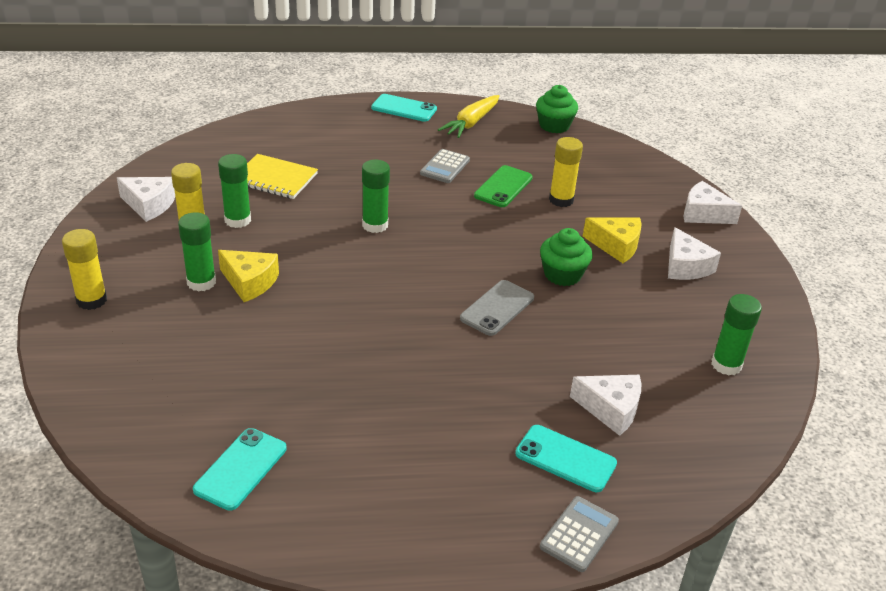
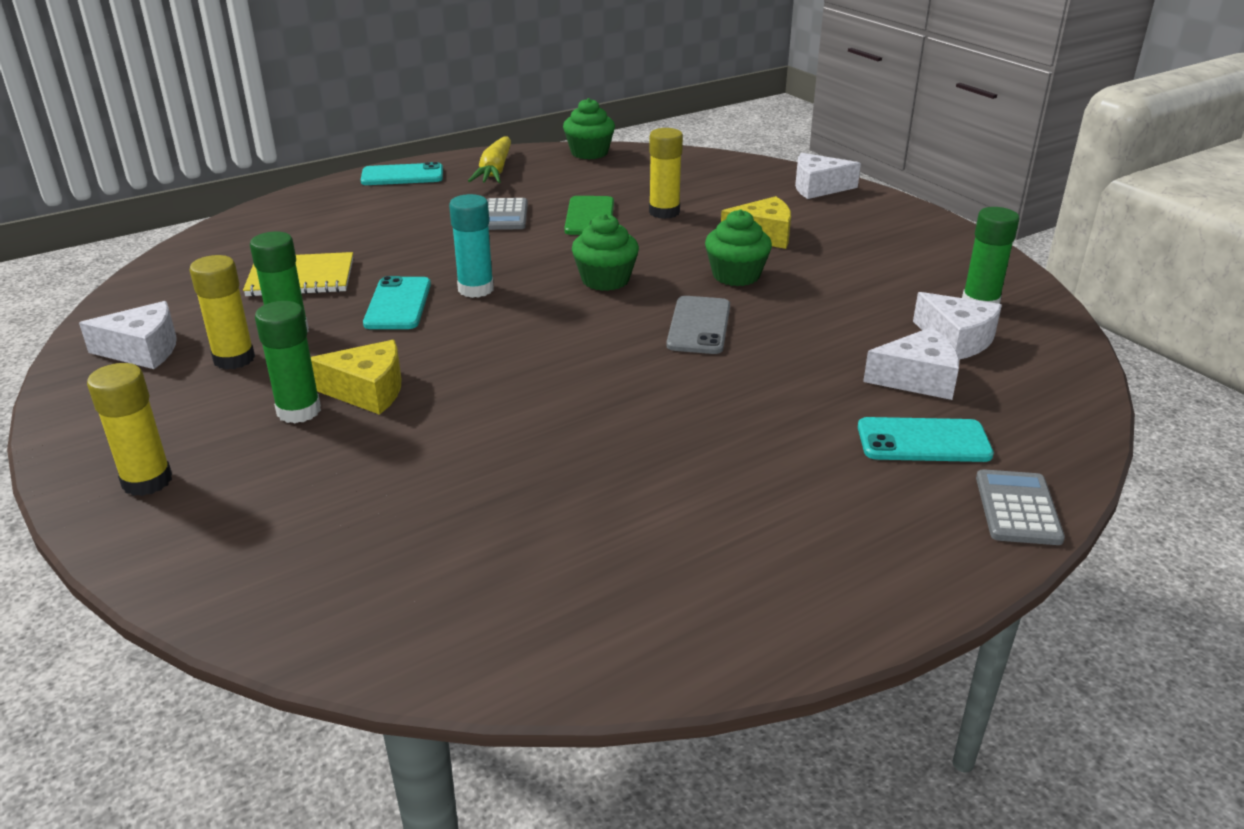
camera: 25 degrees left, 5 degrees down
turquoise phone [193,428,287,511] -> turquoise phone moved to [363,276,431,329]
green glue stick [362,160,390,233] -> turquoise glue stick [449,194,494,298]
white cheese [668,227,721,280] -> white cheese moved to [913,292,1002,359]
none -> green cupcake [572,214,639,291]

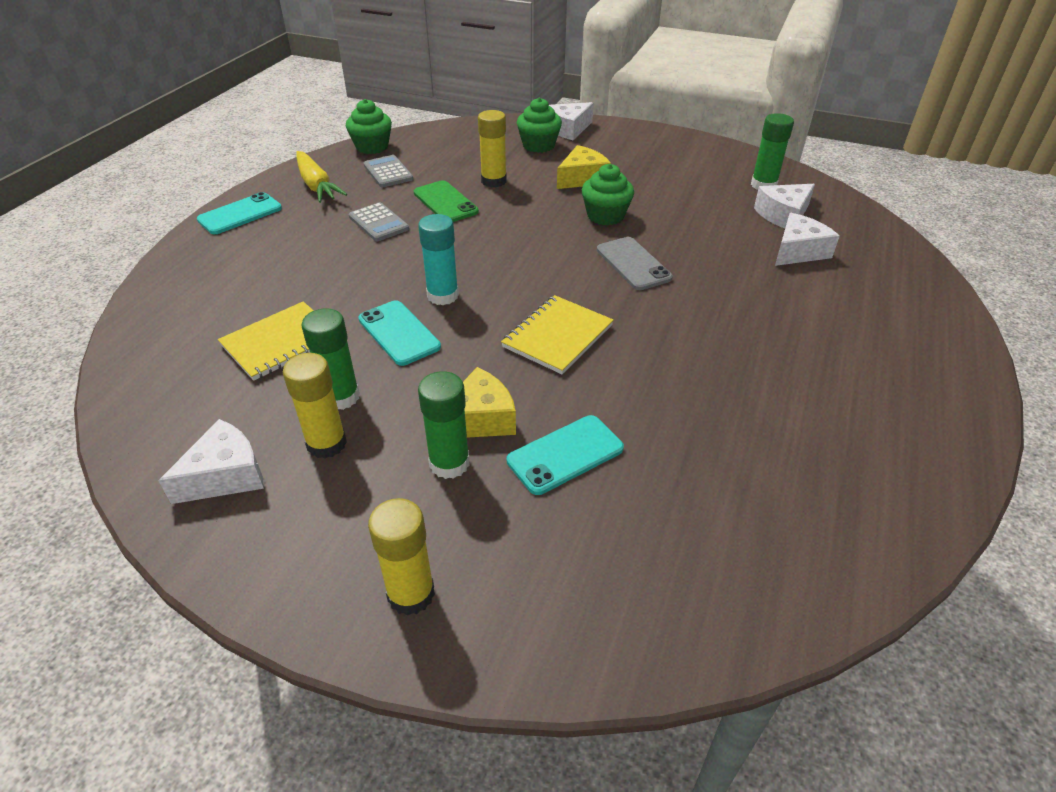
camera: 35 degrees left, 10 degrees up
green cupcake [572,214,639,291] -> green cupcake moved to [517,98,562,153]
turquoise phone [858,417,994,462] -> turquoise phone moved to [507,415,624,495]
white cheese [913,292,1002,359] -> white cheese turned 135 degrees clockwise [754,184,815,228]
grey calculator [976,469,1065,545] -> grey calculator moved to [364,155,413,187]
none -> yellow notebook [501,295,614,374]

